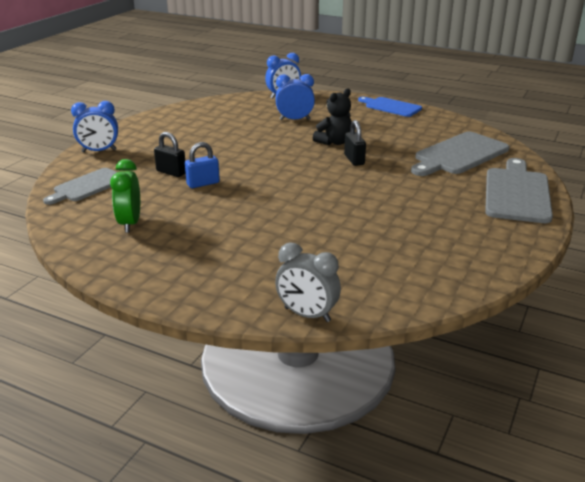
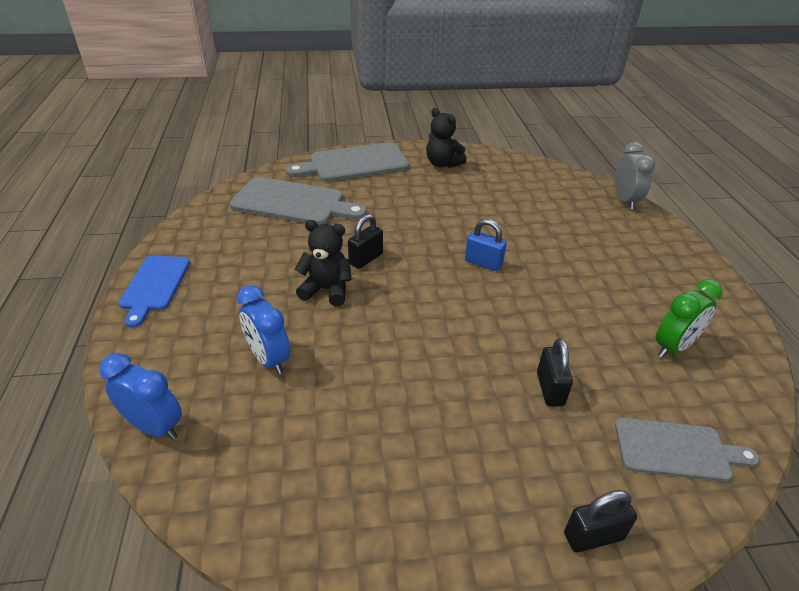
camera: 125 degrees left, 10 degrees up
blue clock [71,101,118,152] -> black padlock [564,490,637,553]
blue padlock [185,142,220,188] -> blue padlock moved to [465,219,507,271]
none -> black teddy bear [426,108,467,168]

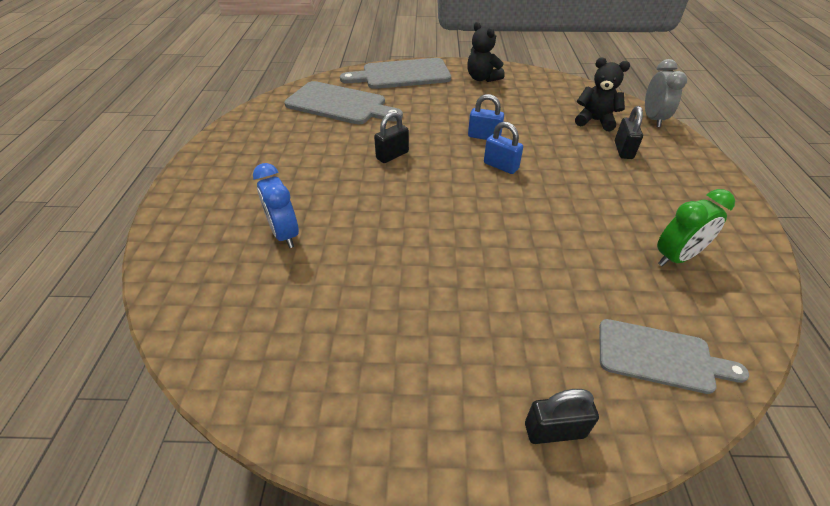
camera: 10 degrees right, 5 degrees up
blue clock [100,353,182,440] -> none
blue cutting board [119,256,190,328] -> none
black teddy bear [294,220,352,306] -> black teddy bear moved to [575,57,630,131]
black padlock [537,338,573,406] -> black padlock moved to [615,106,643,159]
none -> blue padlock [468,94,504,140]

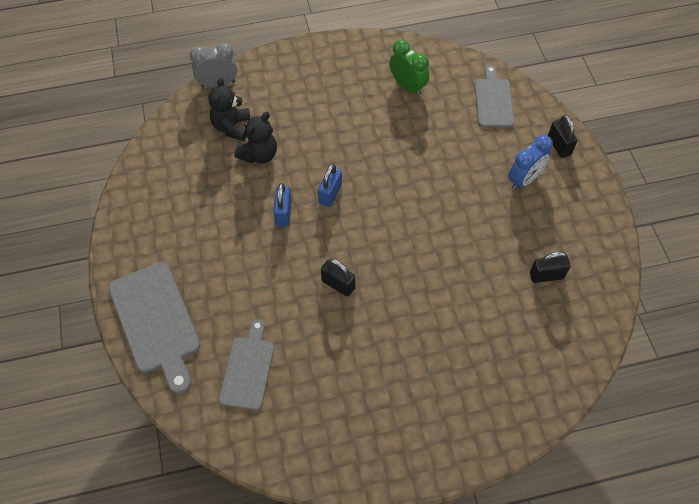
camera: 105 degrees left, 15 degrees up
blue clock [253,163,299,248] -> blue clock moved to [508,135,553,190]
grey cutting board [284,81,403,125] -> grey cutting board [219,319,274,410], size x0.64
black teddy bear [467,22,505,82] -> black teddy bear moved to [234,112,277,164]
black padlock [615,106,643,159] -> black padlock moved to [530,252,570,283]

